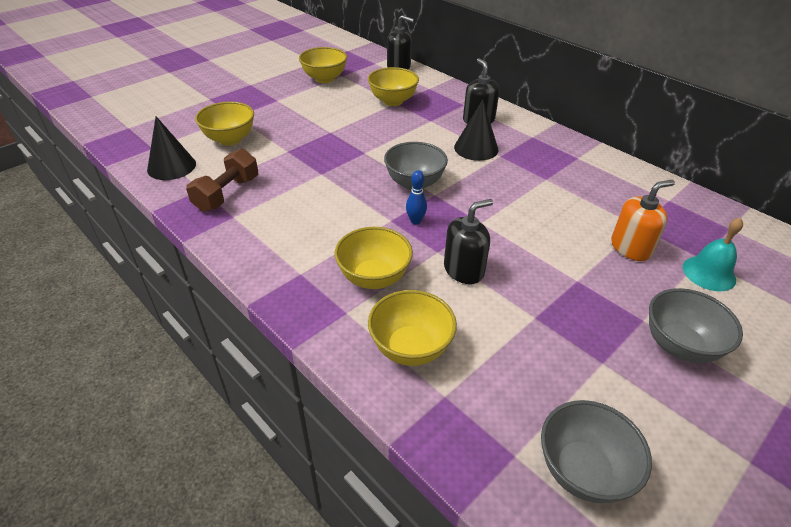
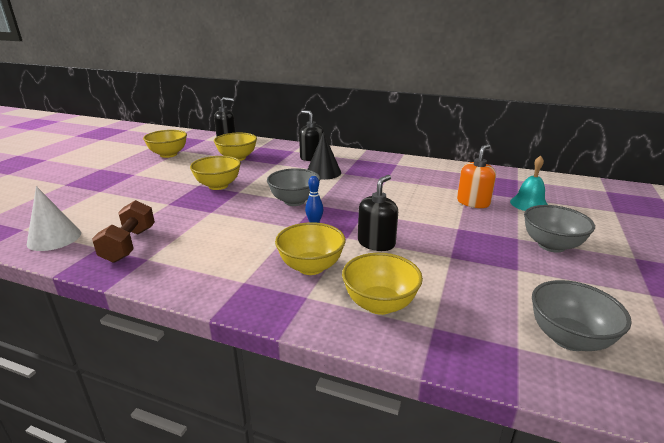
camera: 25 degrees left, 15 degrees down
black cone [147,116,196,180] -> white cone [27,186,81,251]
yellow bowl [195,102,254,146] -> yellow bowl moved to [190,156,241,190]

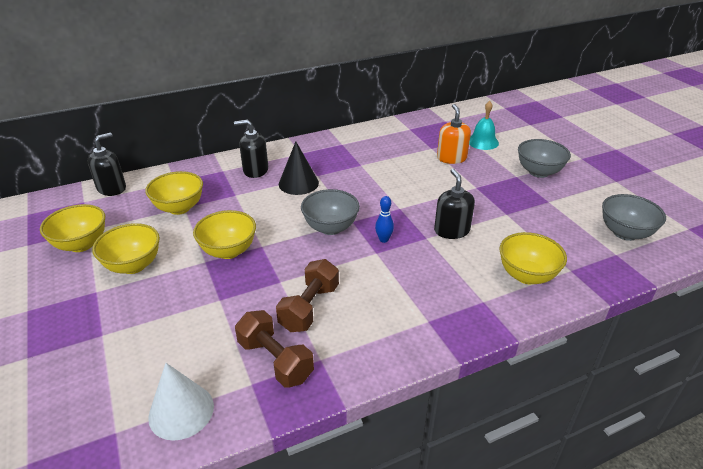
camera: 45 degrees left, 10 degrees up
yellow bowl [275,222,346,275] -> yellow bowl moved to [92,223,160,274]
none -> brown dumbbell [276,259,339,332]

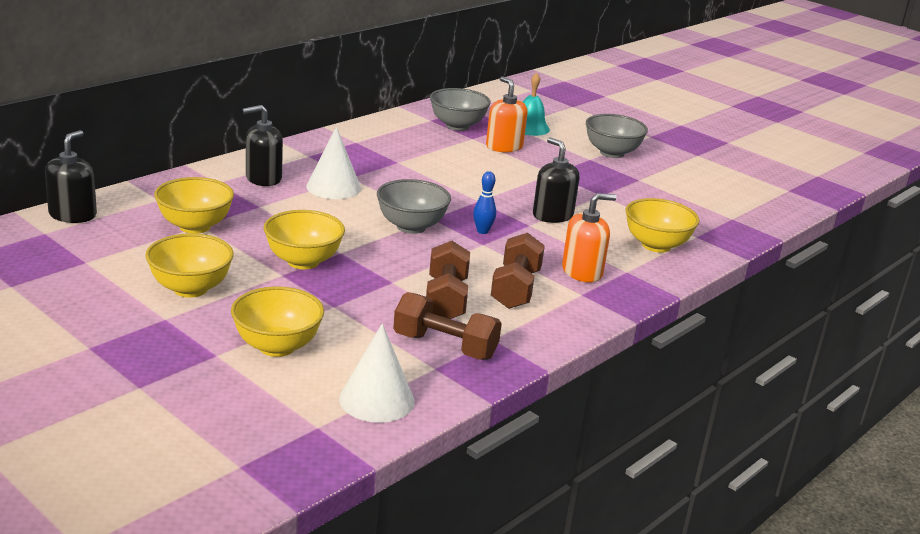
camera: 25 degrees left, 10 degrees down
yellow bowl [40,204,105,252] -> yellow bowl moved to [231,286,324,357]
black cone [279,141,319,195] -> white cone [306,127,361,199]
grey bowl [602,194,666,241] -> grey bowl moved to [430,88,491,131]
none -> brown dumbbell [491,233,545,309]
none -> orange soap dispenser [562,193,616,282]

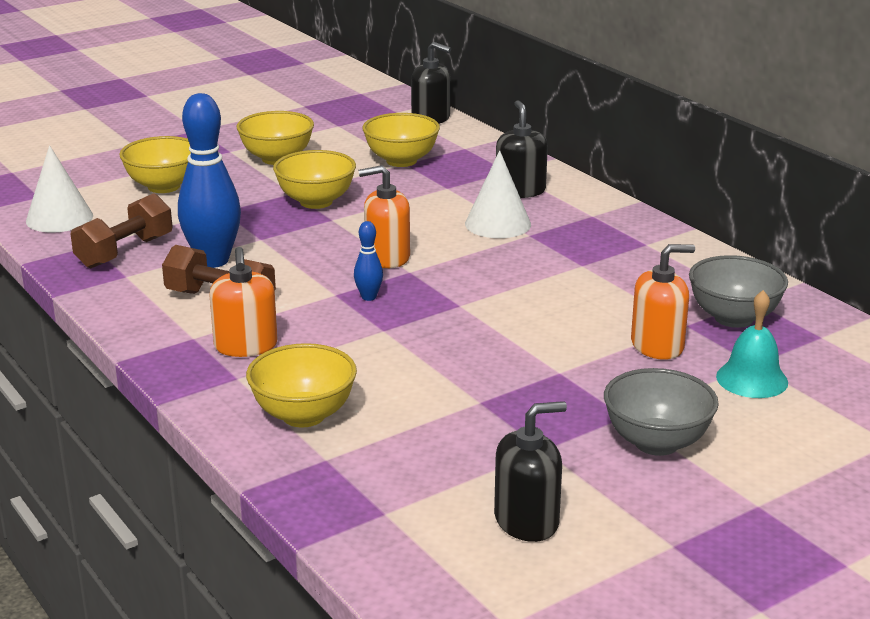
camera: 105 degrees right, 0 degrees up
grey bowl [377,179,451,234] -> orange soap dispenser [358,165,410,268]
brown dumbbell [426,241,470,319] -> blue bowling pin [178,93,241,268]
black soap dispenser [533,137,579,223] -> black soap dispenser moved to [494,401,567,542]

